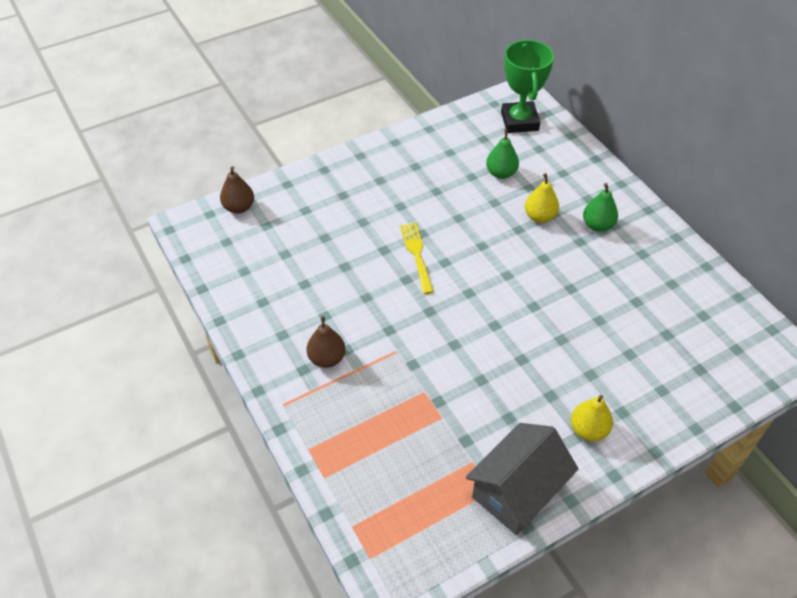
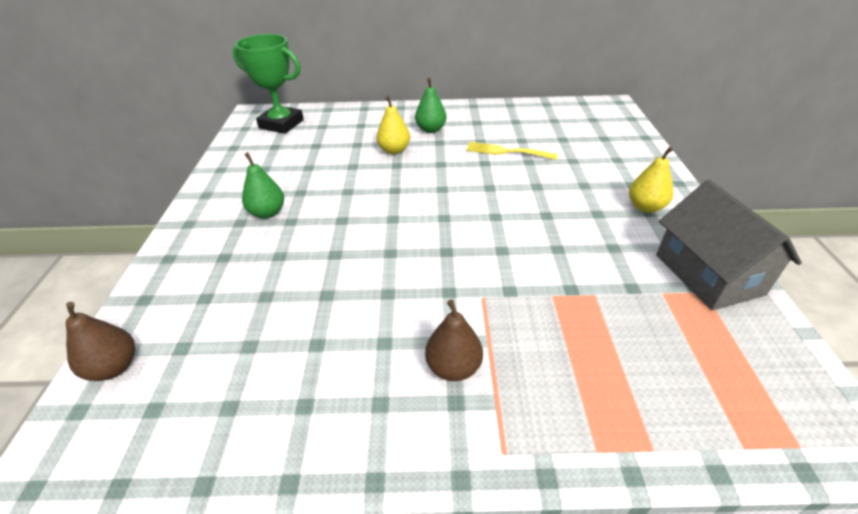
camera: 60 degrees left, 10 degrees down
yellow fork [400,223,434,294] -> yellow fork moved to [466,142,558,160]
green pear [486,129,519,179] -> green pear moved to [242,152,284,219]

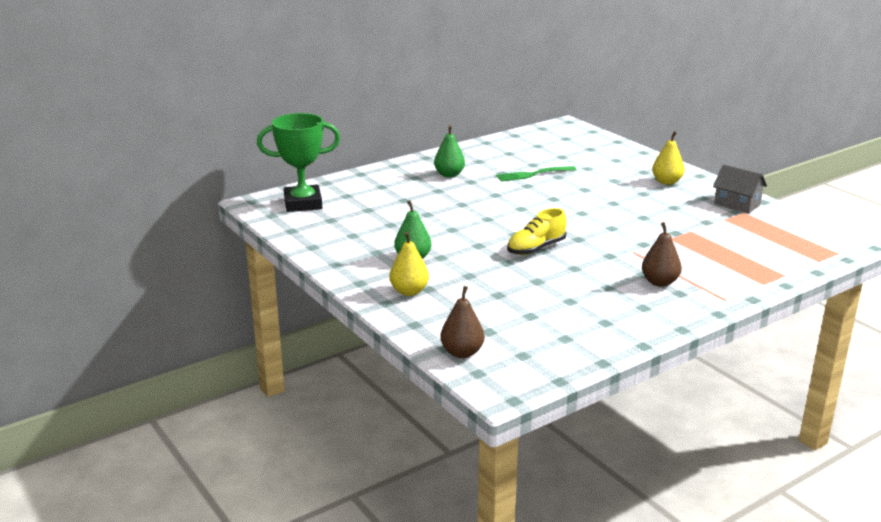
camera: 35 degrees left, 15 degrees down
yellow pear [376,96,410,154] -> yellow pear moved to [389,232,429,296]
yellow fork [466,142,558,160] -> green fork [496,166,577,182]
grey house [656,180,802,310] -> grey house [713,164,767,214], size x0.64
none -> yellow shoe [507,208,566,255]

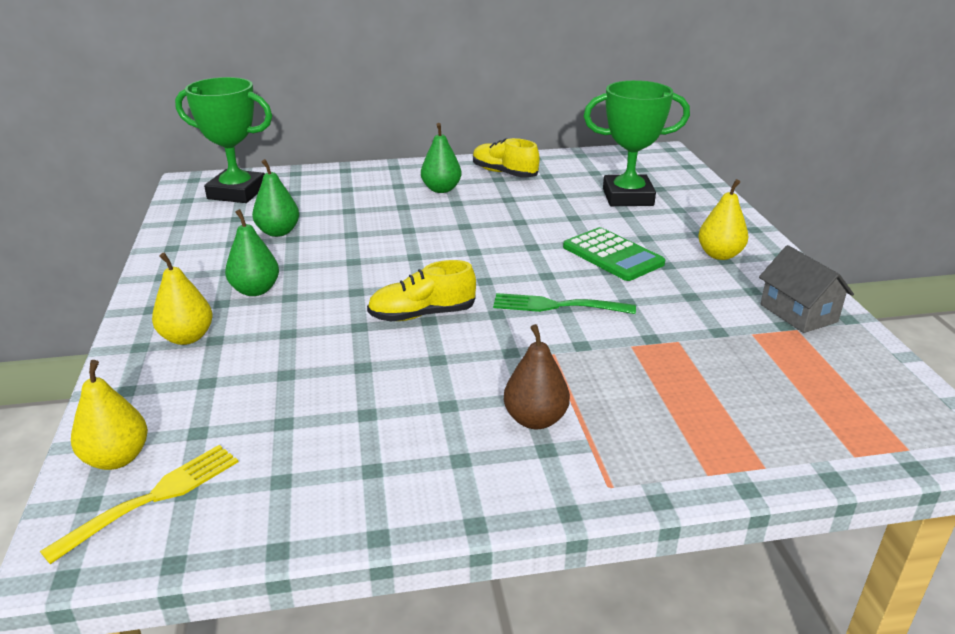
camera: 25 degrees right, 5 degrees up
brown pear [440,286,485,358] -> yellow pear [71,360,148,470]
green fork [496,166,577,182] -> green fork moved to [493,293,636,314]
none -> yellow fork [40,445,239,564]
none -> green pear [252,159,299,237]
none -> yellow shoe [473,138,540,178]
none -> green calculator [563,227,665,281]
none -> green trophy [584,80,690,206]

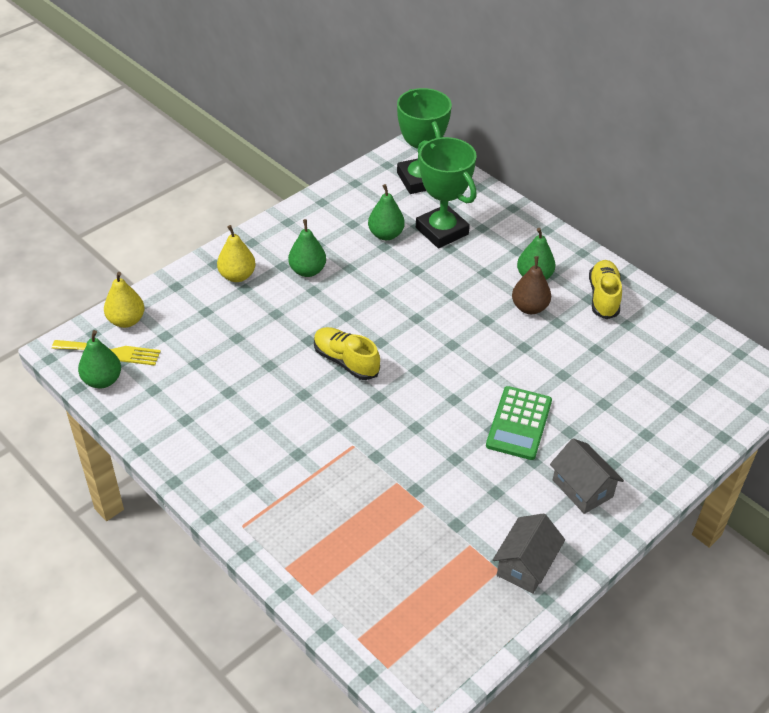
camera: 55 degrees right, 15 degrees up
green fork [493,293,636,314] -> none
brown pear [504,324,570,429] -> brown pear moved to [512,256,551,314]
green trophy [584,80,690,206] -> green trophy moved to [416,137,477,248]
yellow pear [698,179,748,260] -> grey house [550,438,624,514]
none -> green pear [78,330,121,388]

